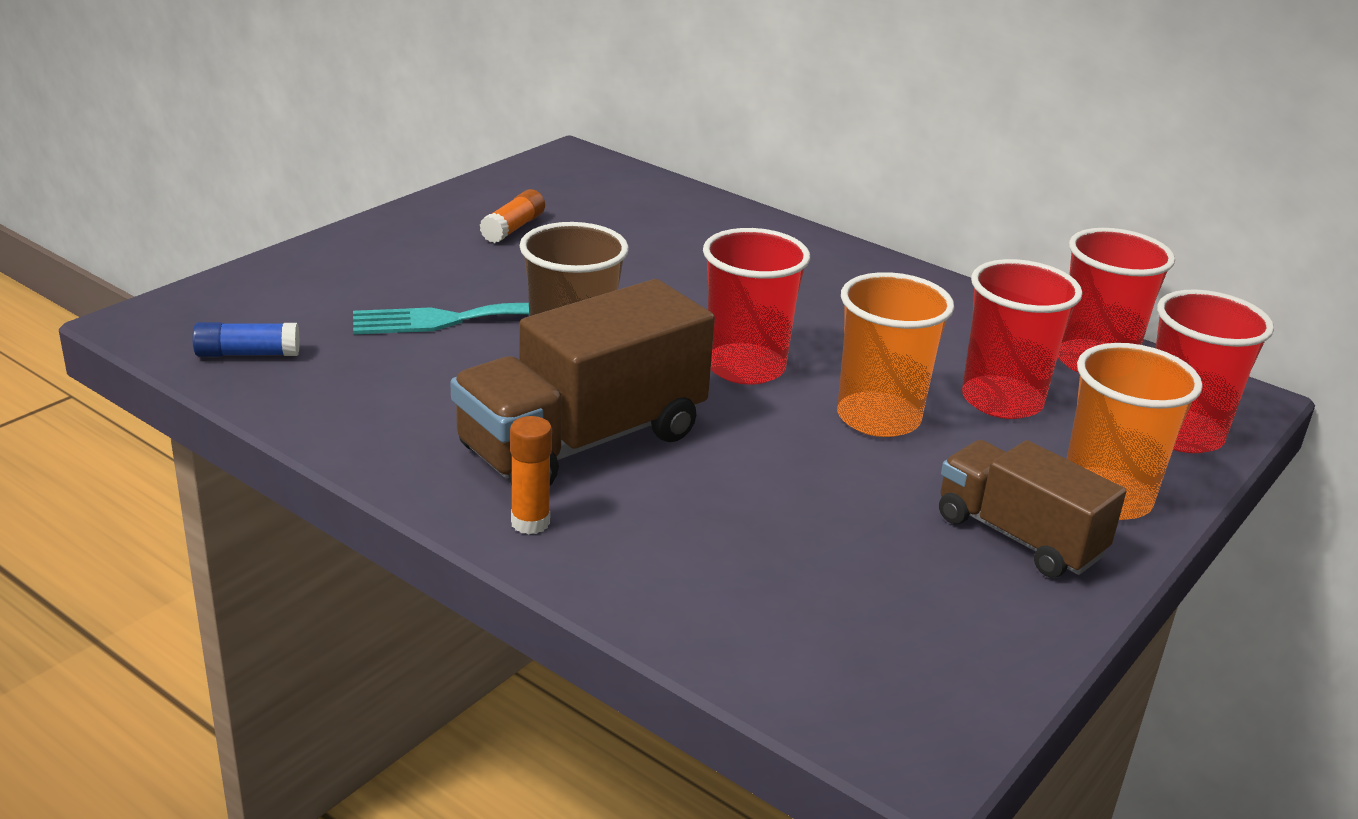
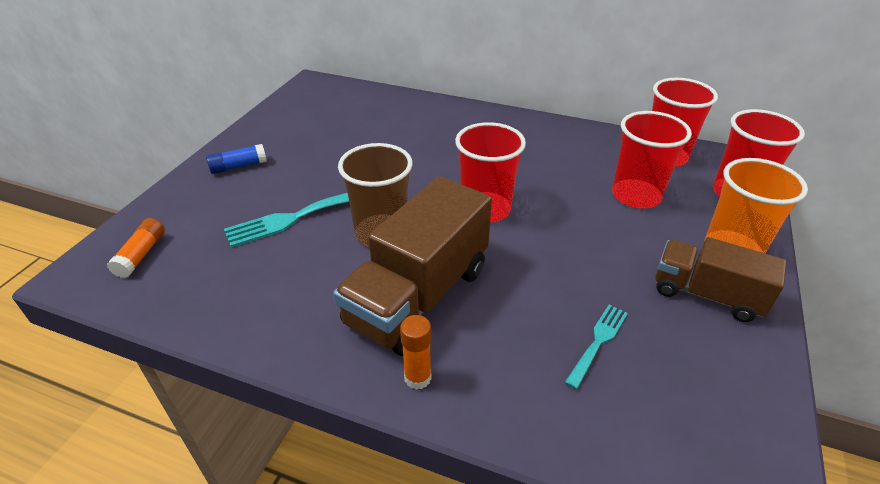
camera: 15 degrees left, 10 degrees up
blue glue stick [192,322,300,357] -> blue glue stick moved to [206,144,267,174]
orange glue stick [480,189,545,243] -> orange glue stick moved to [107,218,165,278]
orange cup [837,272,954,437] -> none
none -> turquoise fork [565,305,628,389]

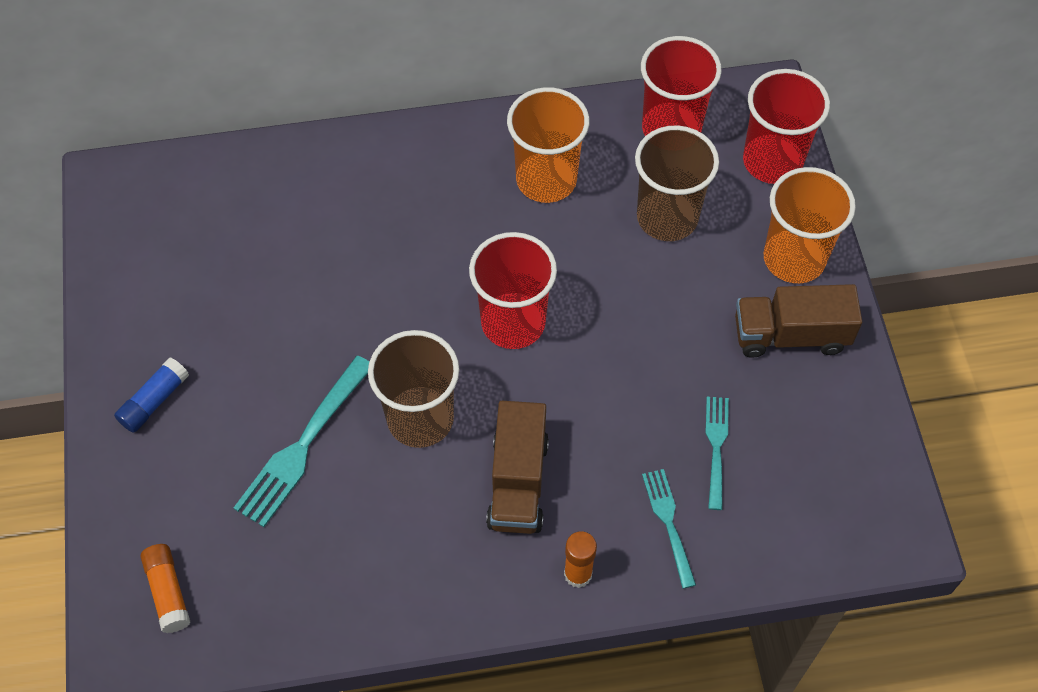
camera: 30 degrees left, 20 degrees up
brown truck [333,176,492,356] -> brown truck [486,401,549,534], size x0.63
red cup [612,111,692,208] -> brown cup [635,126,719,241]
none -> orange cup [507,87,590,203]
none -> turquoise fork [642,469,696,589]

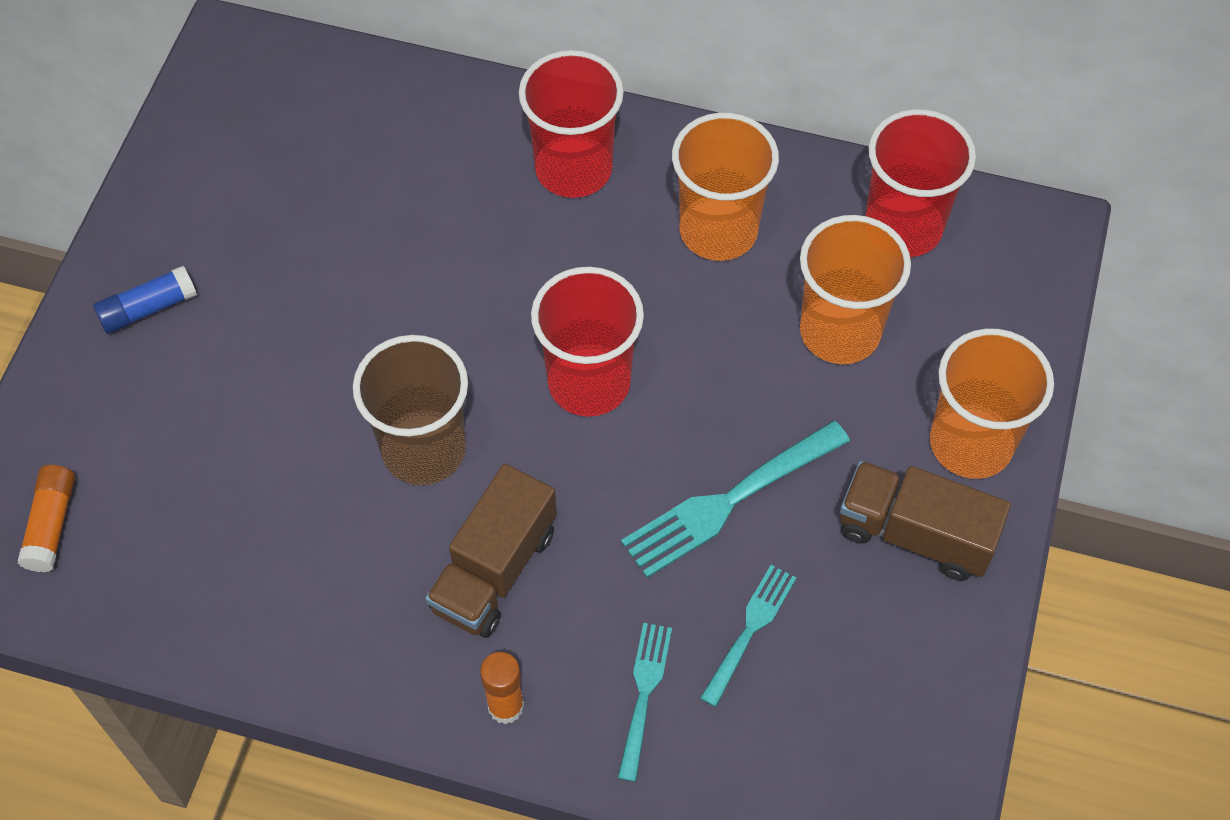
camera: 25 degrees right, 0 degrees up
turquoise fork [234,356,369,527] -> turquoise fork moved to [621,420,850,578]
brown cup [635,126,719,241] -> orange cup [800,215,911,364]
red cup [743,69,830,184] -> red cup moved to [519,50,624,198]

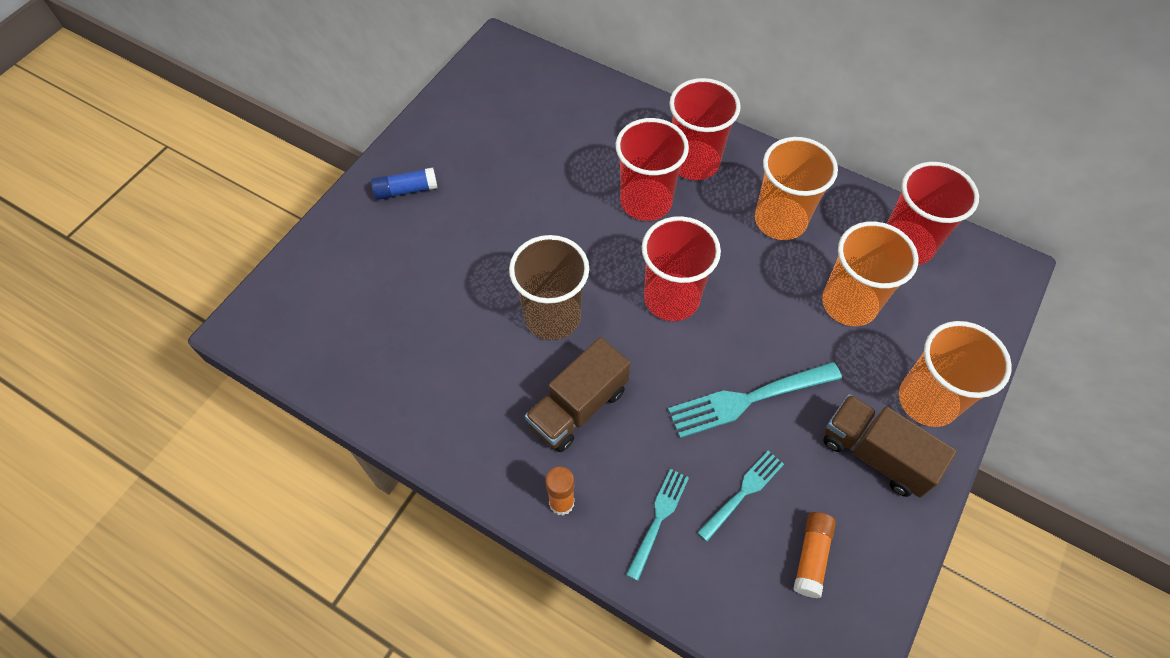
camera: 15 degrees right, 0 degrees up
orange glue stick [18,465,75,572] -> orange glue stick moved to [793,512,836,598]
none -> red cup [616,118,689,221]

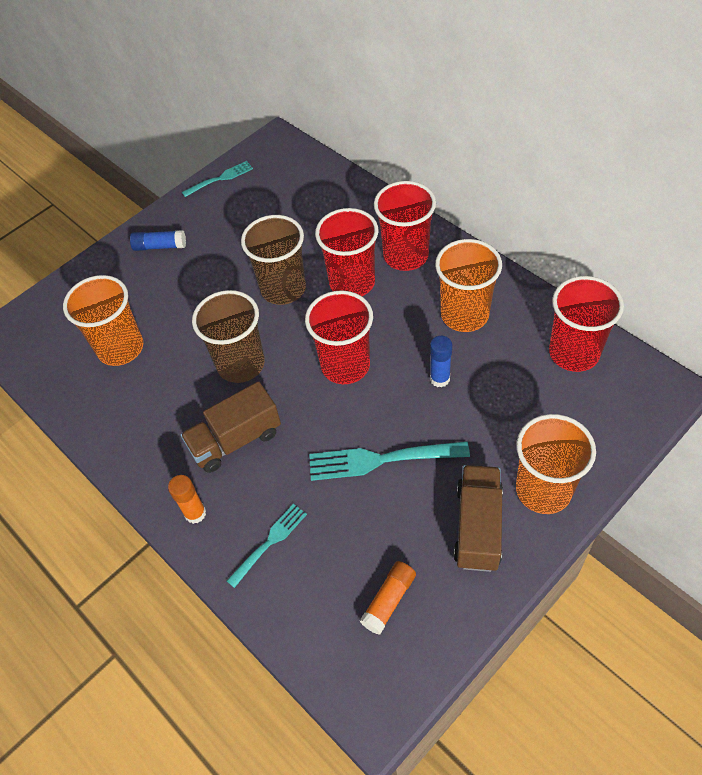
camera: 20 degrees right, 5 degrees down
turquoise fork [697,451,784,541] -> turquoise fork moved to [182,161,253,197]
orange cup [822,222,918,326] -> orange cup moved to [63,275,143,366]
brown truck [823,394,957,498] -> brown truck turned 45 degrees clockwise [454,465,503,572]
none -> brown cup [241,215,306,305]
none -> blue glue stick [430,336,452,388]

